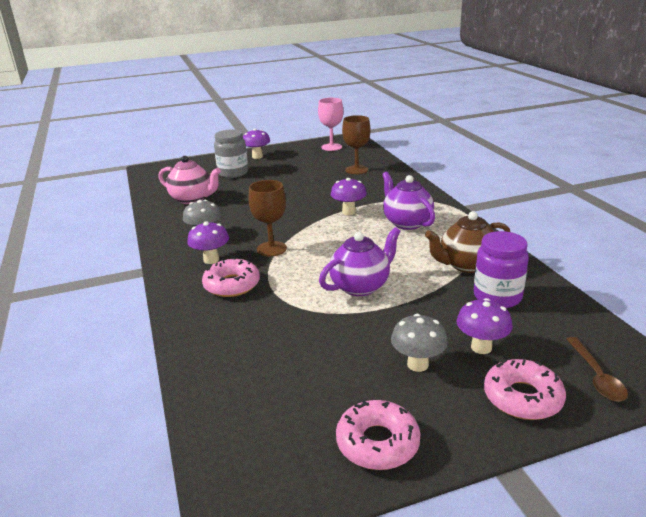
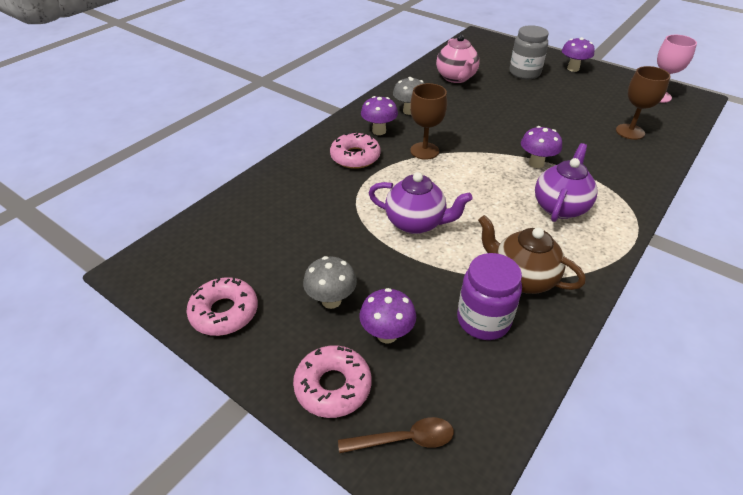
camera: 55 degrees right, 15 degrees up
brown spoon [566,337,628,402] -> brown spoon turned 150 degrees counterclockwise [338,417,454,453]

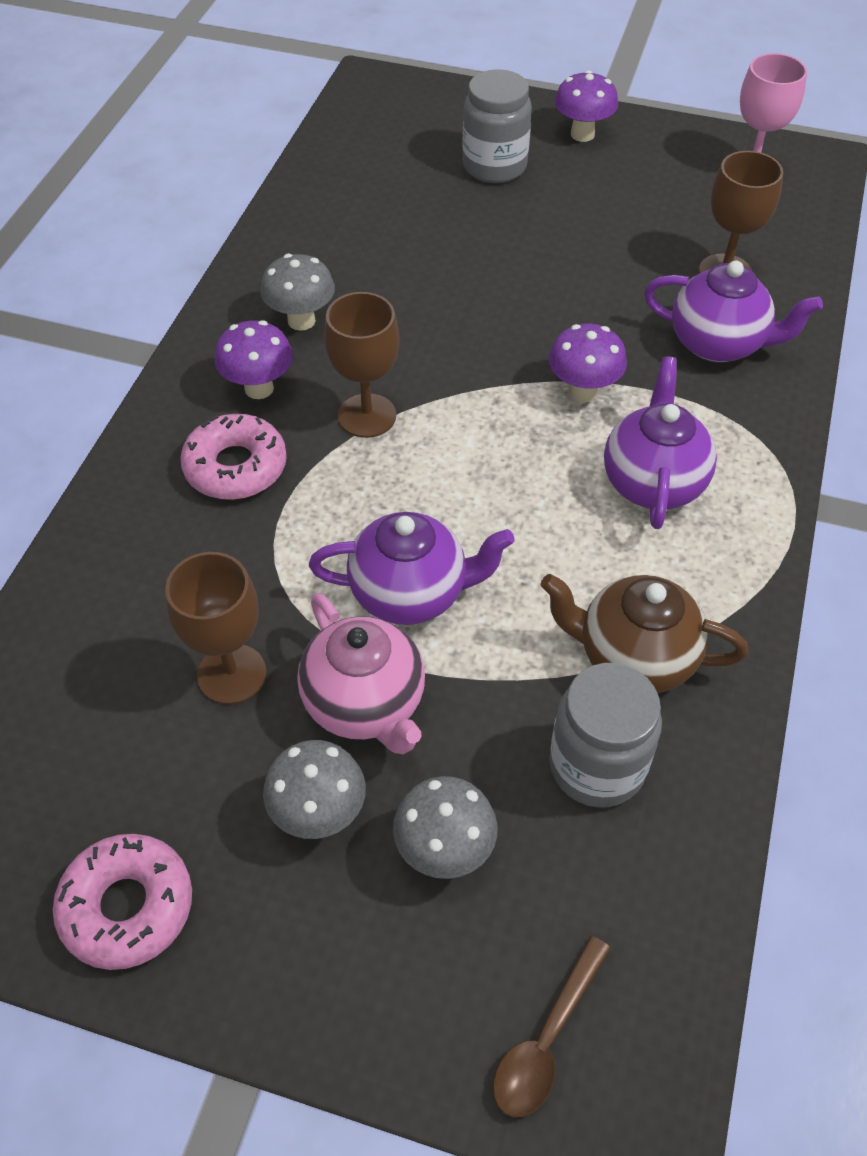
camera: 20 degrees left, 10 degrees up
pink donut [293,345,372,418] -> none
brown spoon [338,417,454,453] -> brown spoon turned 150 degrees clockwise [493,936,611,1117]
purple mushroom [359,288,416,343] -> grey mushroom [393,776,498,879]
pink teapot [436,34,480,83] -> pink teapot moved to [297,593,425,754]
purple jar [457,253,522,340] -> grey jar [549,663,662,808]
none -> brown goblet [165,552,266,705]
none -> purple teapot [644,261,823,362]

